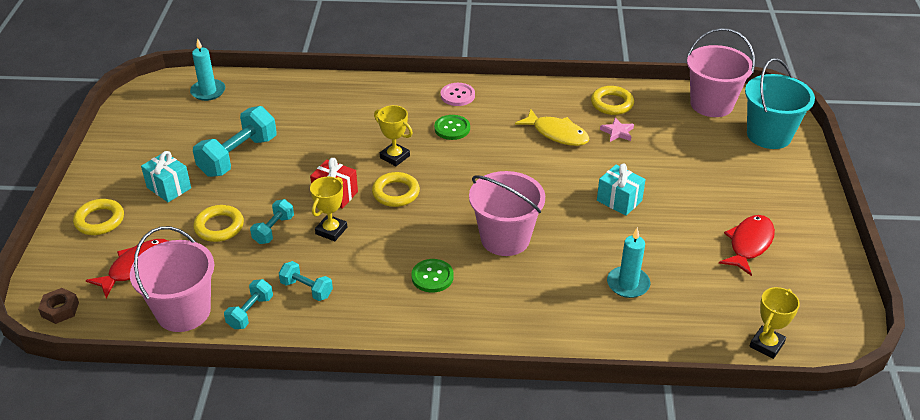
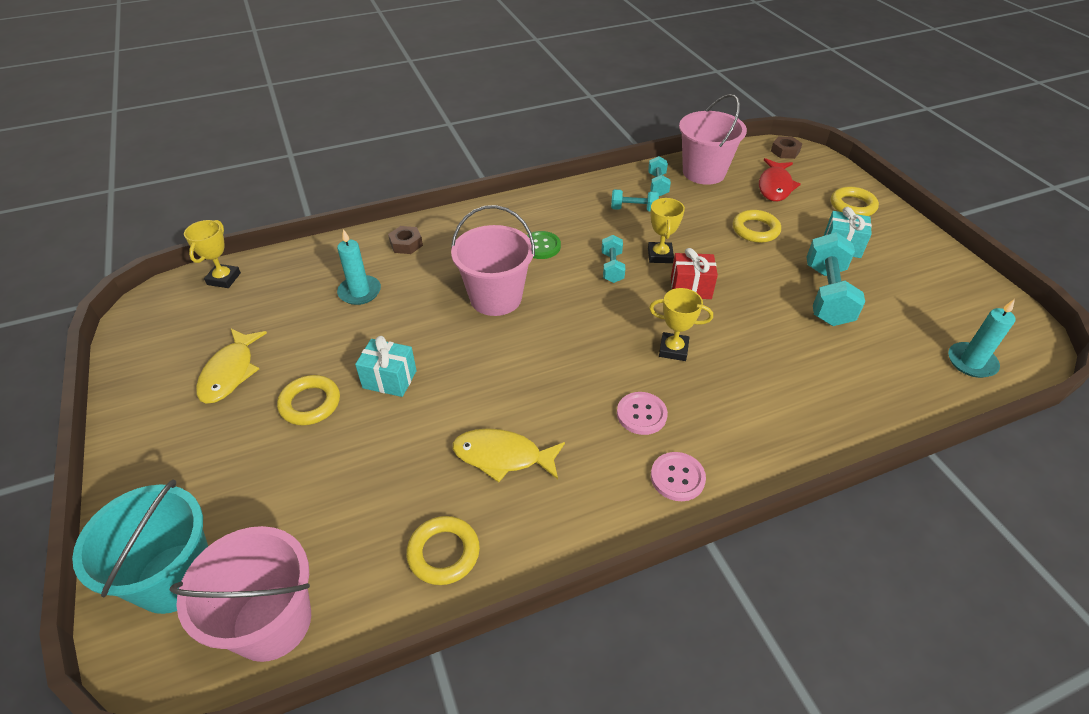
camera: 155 degrees right, 5 degrees up
turquoise dumbbell [250,199,294,244] -> turquoise dumbbell moved to [602,235,625,283]
yellow ring [372,172,420,207] -> yellow ring moved to [277,375,340,425]
green button [434,115,470,140] -> pink button [617,392,668,435]
pink star [600,118,634,142] -> none
red fish [719,215,775,276] -> yellow fish [196,329,267,404]
none -> brown nut [388,226,423,254]

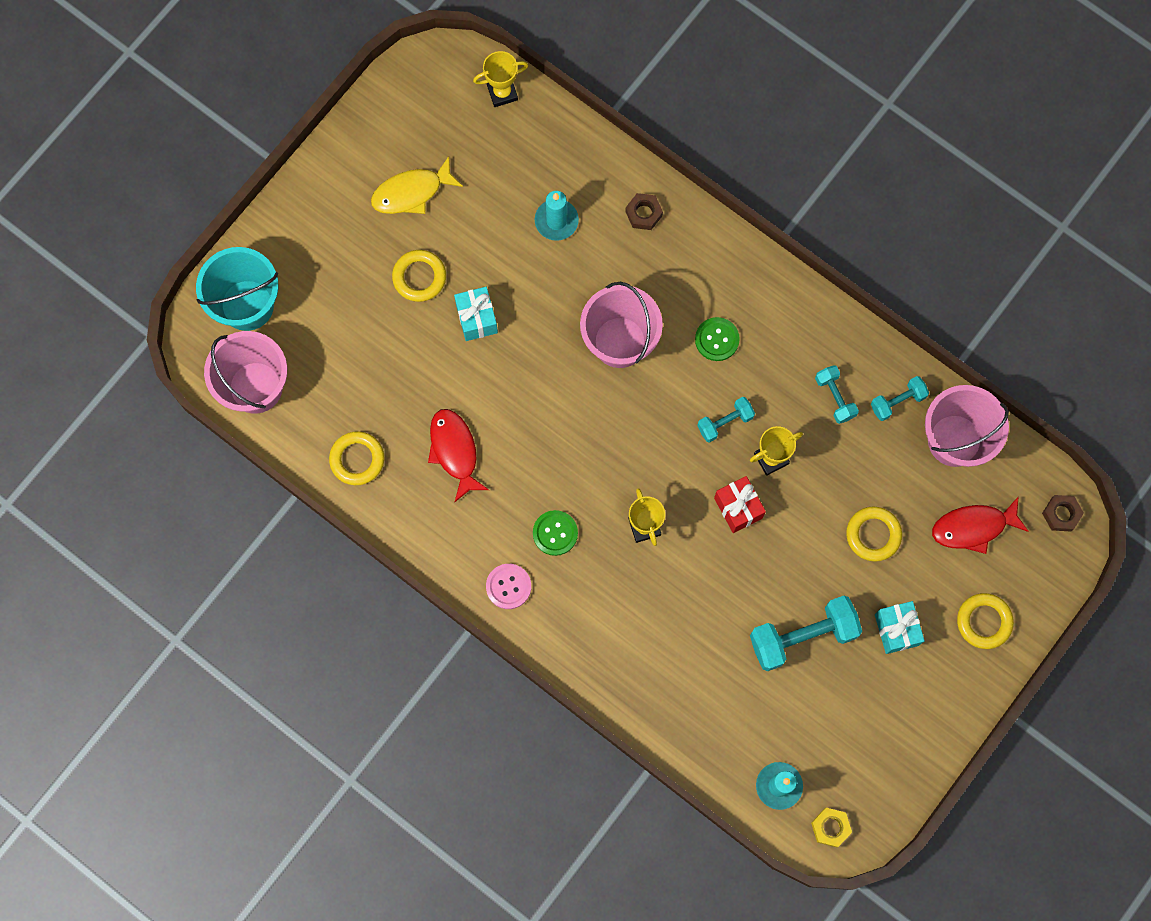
camera: 60 degrees right, 30 degrees up
yellow fish [452,428,565,483] -> red fish [428,409,489,502]
pink button [617,392,668,435] -> green button [533,510,578,556]
none -> yellow nut [811,808,852,847]

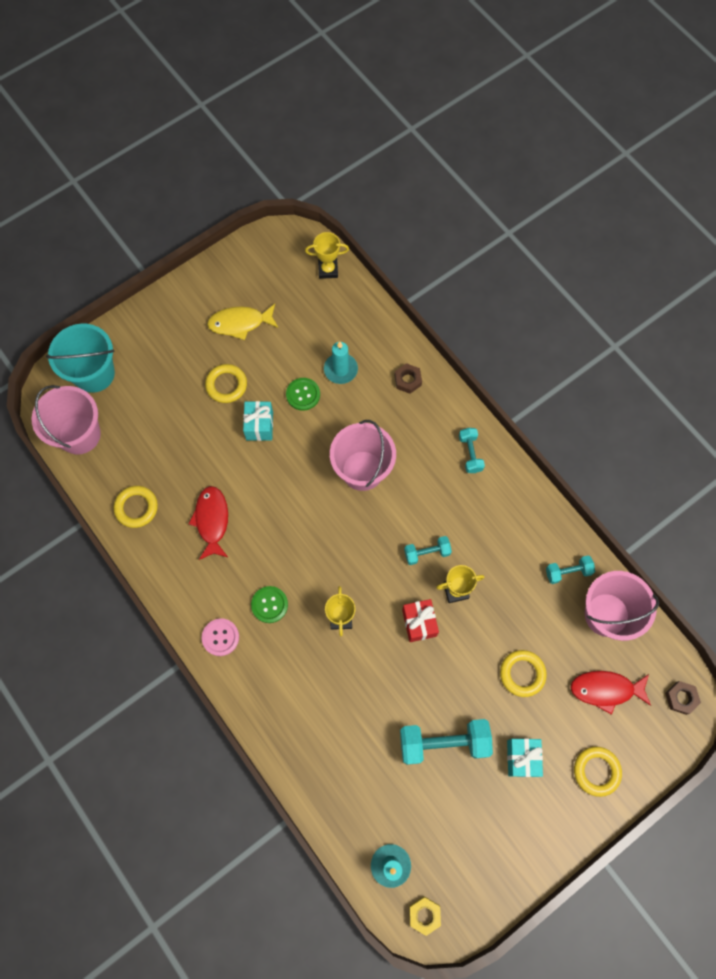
camera: 15 degrees right, 5 degrees down
green button [695,317,740,361] -> green button moved to [286,378,320,411]
turquoise dumbbell [815,365,859,424] -> turquoise dumbbell moved to [459,428,485,473]

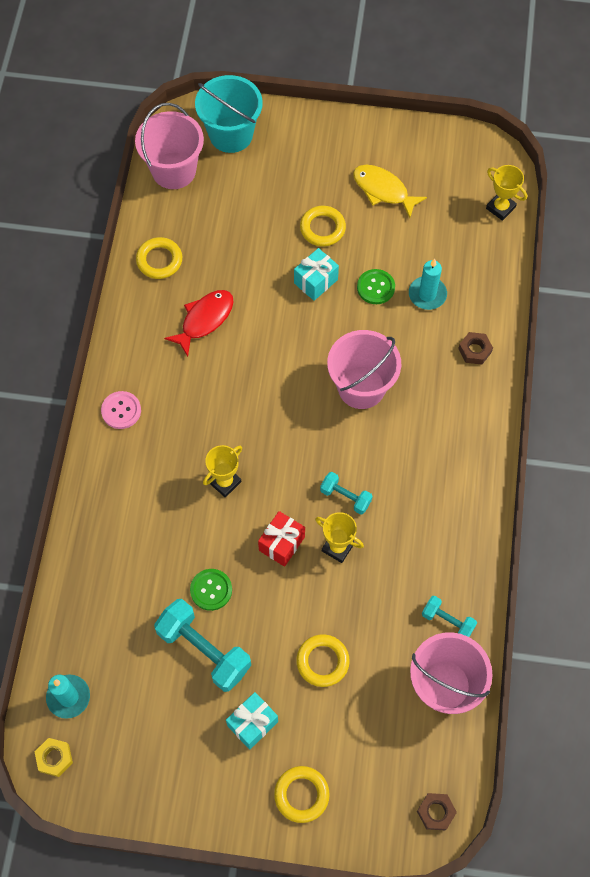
camera: 45 degrees right, 5 degrees down
green button [251,586,288,623] -> green button moved to [190,569,232,611]
turquoise dumbbell [459,428,485,473] -> none
red fish [570,671,651,715] -> none

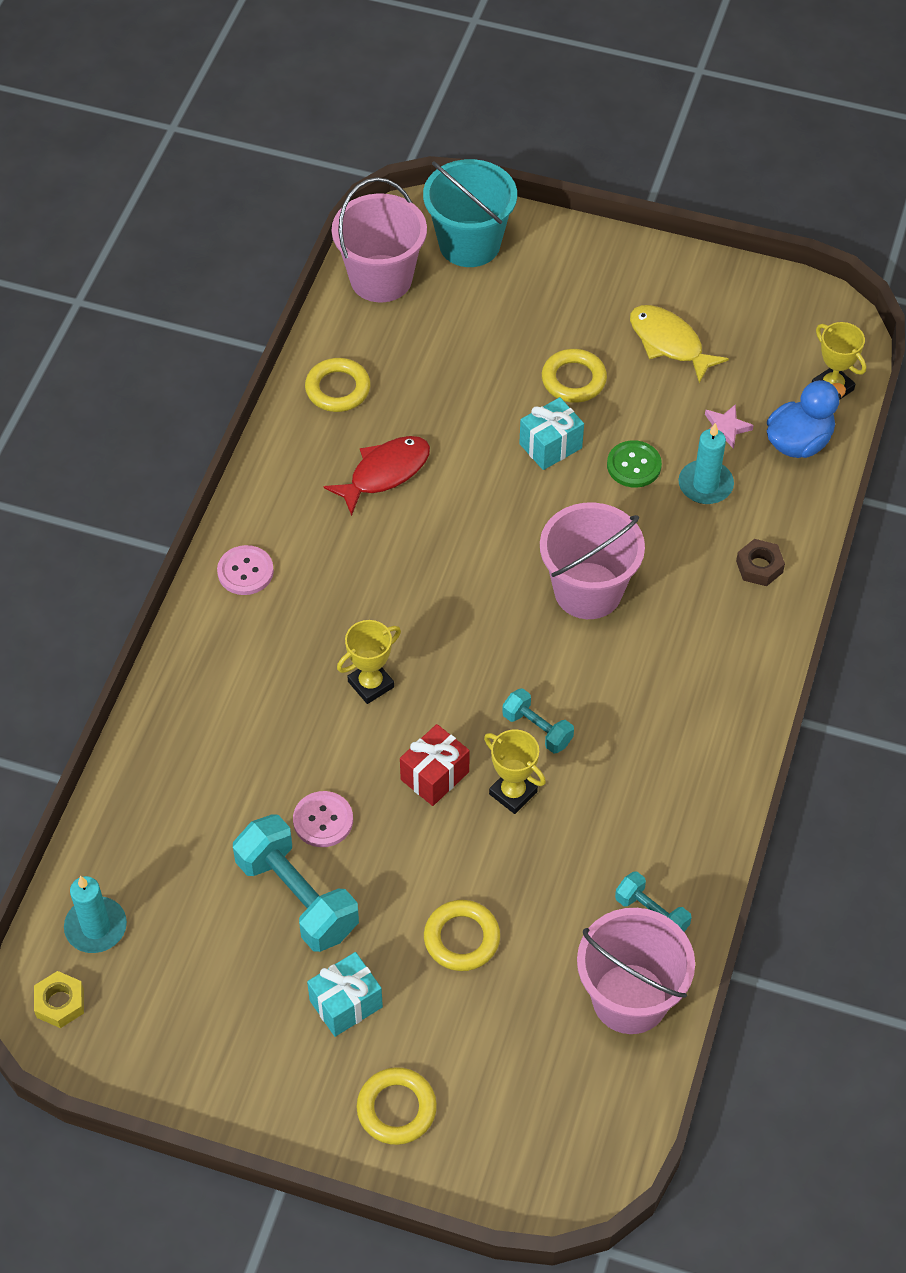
camera: 10 degrees right, 10 degrees down
green button [190,569,232,611] -> pink button [293,791,353,847]
brown nut [417,793,457,831] -> none
none -> pink star [705,404,754,449]
none -> blue duck [767,380,846,458]

